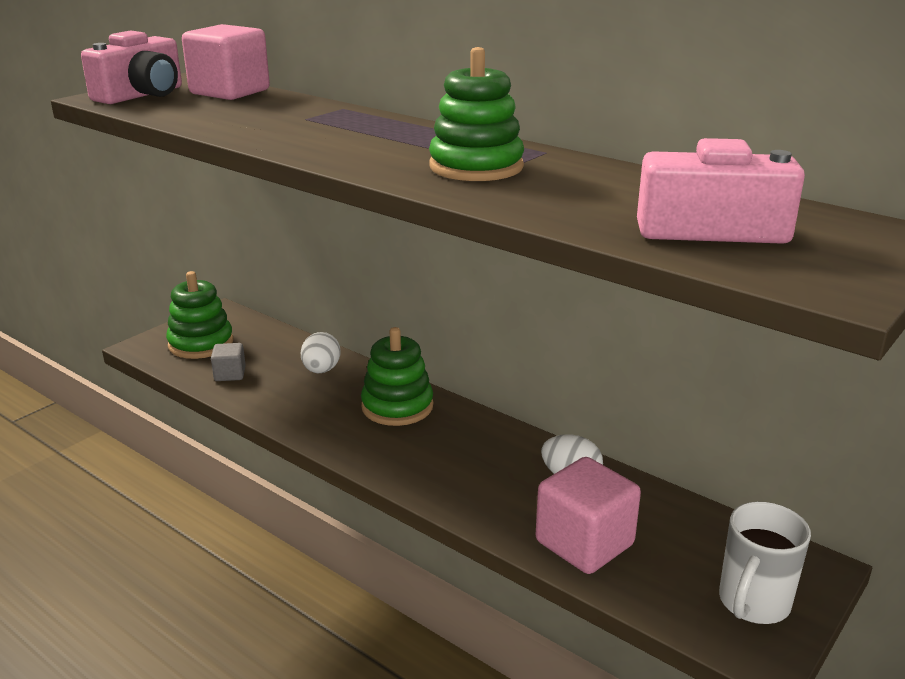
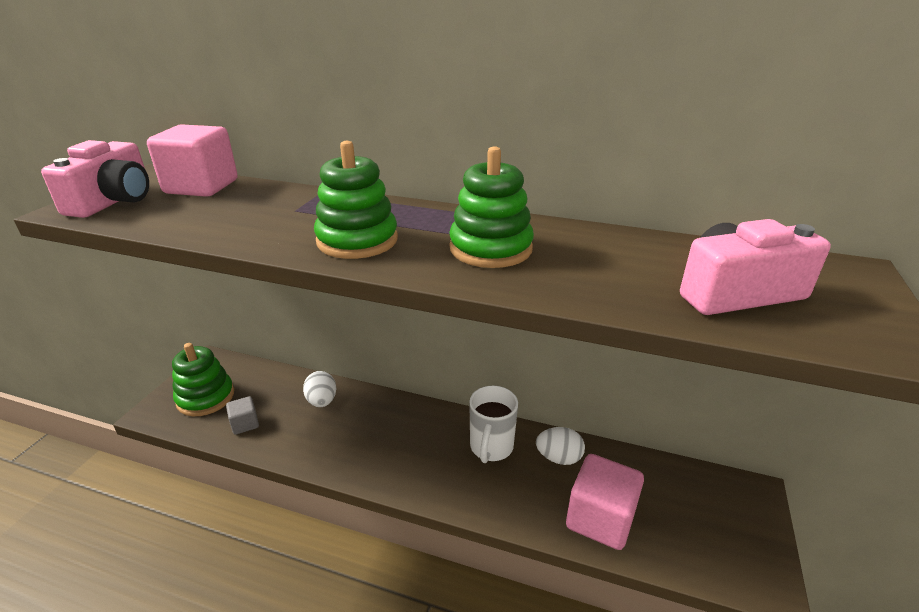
camera: 20 degrees left, 5 degrees up
green stacking toy [361,327,433,426] -> green stacking toy moved to [314,141,398,259]
white mug [719,502,811,624] -> white mug moved to [469,386,518,463]

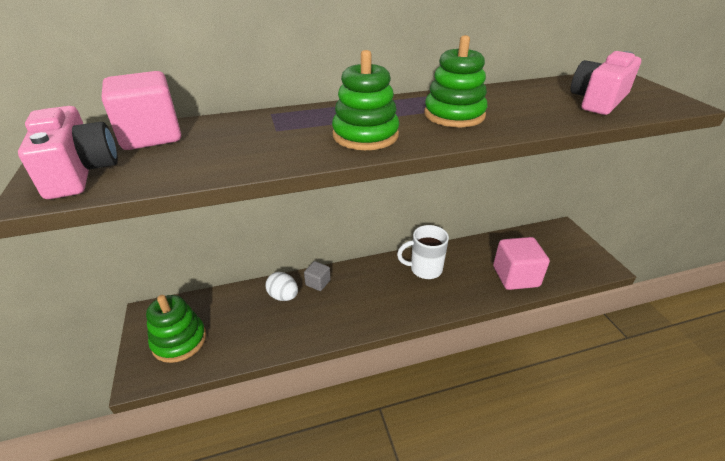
camera: 35 degrees left, 5 degrees up
grey cube [226,396,259,435] -> grey cube moved to [304,261,331,291]
white mug [469,386,518,463] -> white mug turned 105 degrees clockwise [397,225,449,279]
white egg [536,427,585,465] -> none

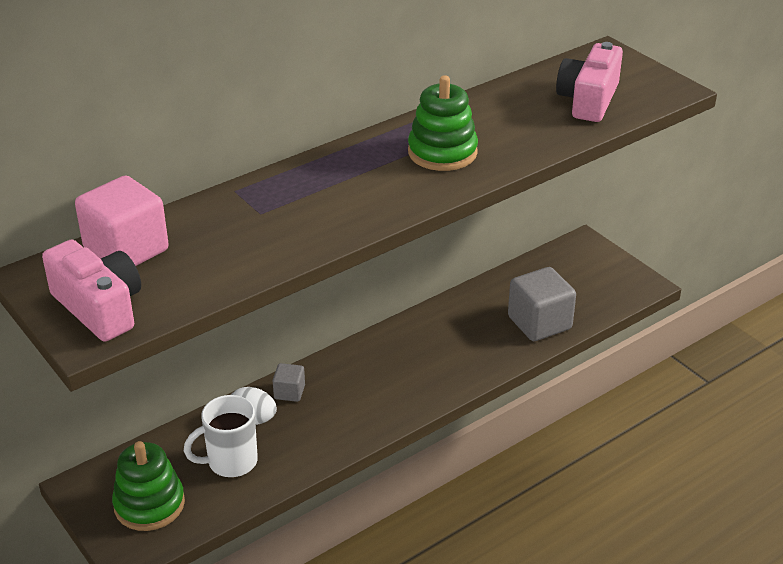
camera: 20 degrees left, 0 degrees up
green stacking toy [332,50,399,150] -> none
white mug [397,225,449,279] -> white mug moved to [184,395,258,477]
pink cube [493,237,550,290] -> grey cube [508,267,576,341]

